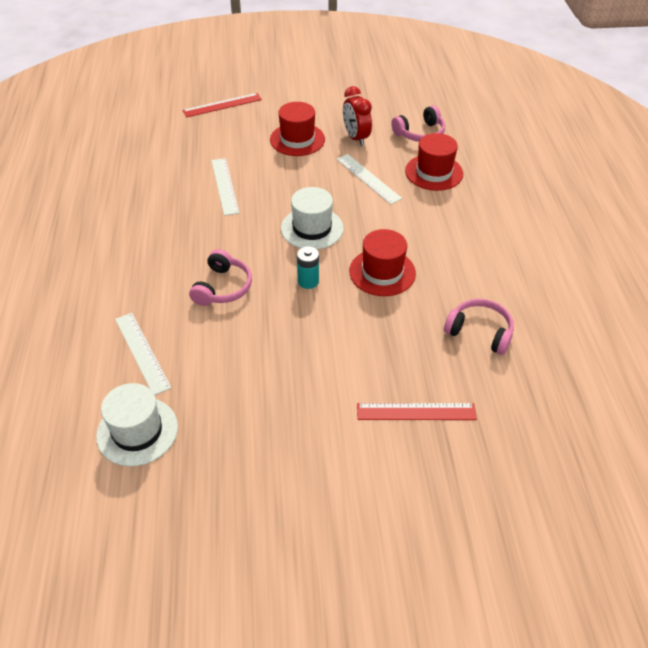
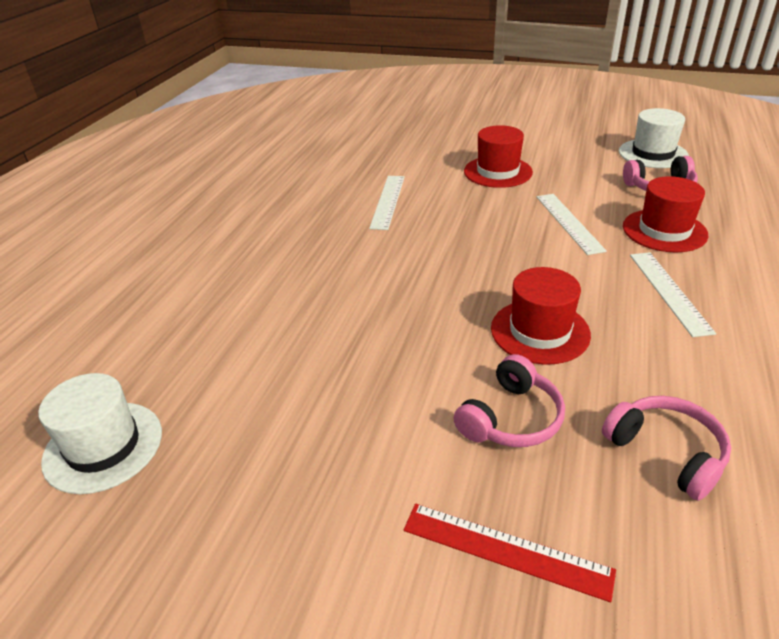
camera: 25 degrees right, 10 degrees down
white ruler [115,313,171,395] -> white ruler moved to [630,252,716,337]
red ruler [182,93,262,118] -> none
pink headphones [189,249,252,306] -> pink headphones moved to [454,354,565,447]
white hat [281,187,344,250] -> white hat moved to [619,108,689,168]
turquoise battery [297,246,319,289] -> none
red clock [343,86,372,146] -> none

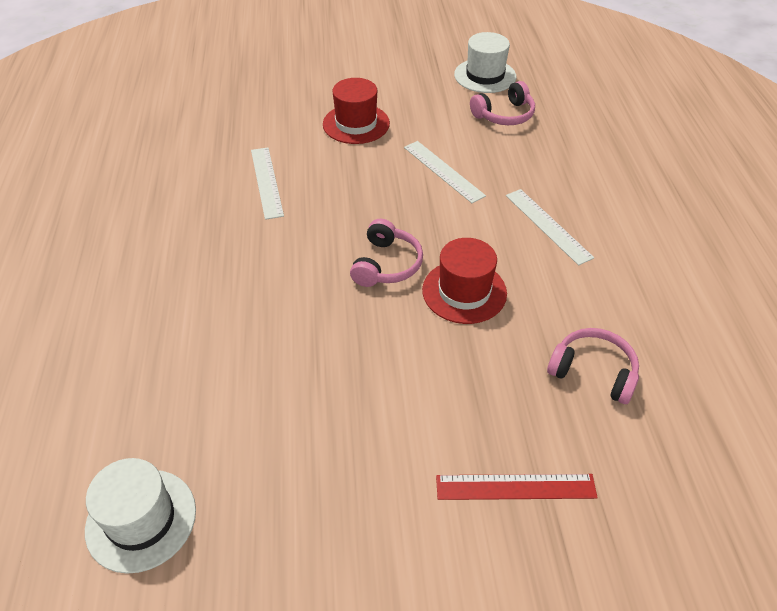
camera: 25 degrees left, 10 degrees up
pink headphones [454,354,565,447] -> pink headphones moved to [350,219,423,287]
red hat [623,176,708,252] -> none

